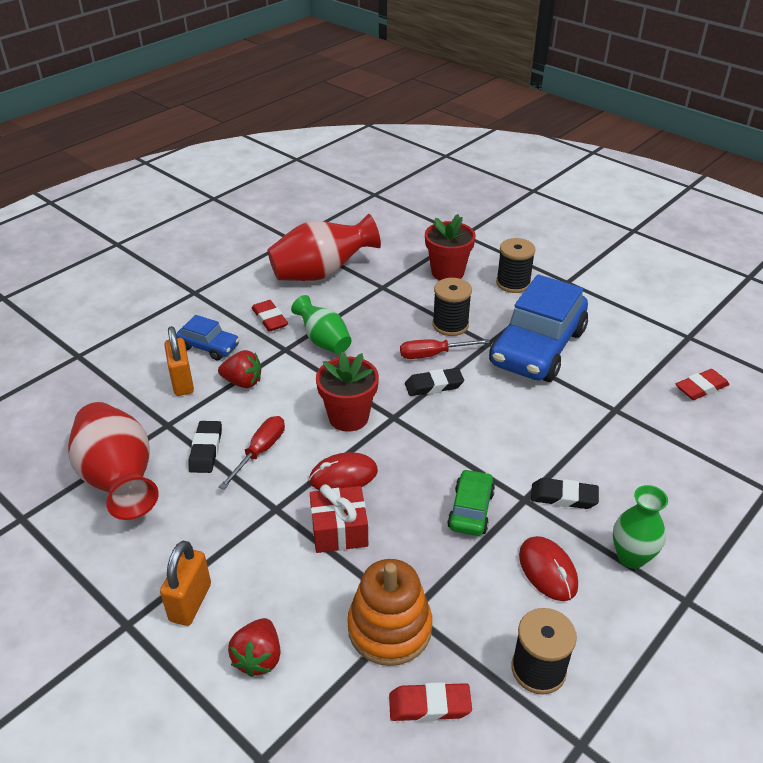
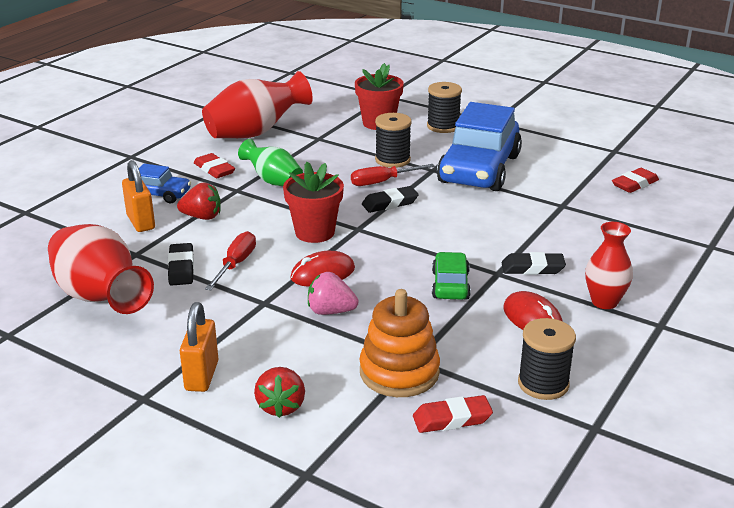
camera: 10 degrees left, 10 degrees down
red gift [310,484,368,553] -> pink strawberry [308,272,359,315]
green vase [613,485,668,569] -> red vase [585,222,633,309]

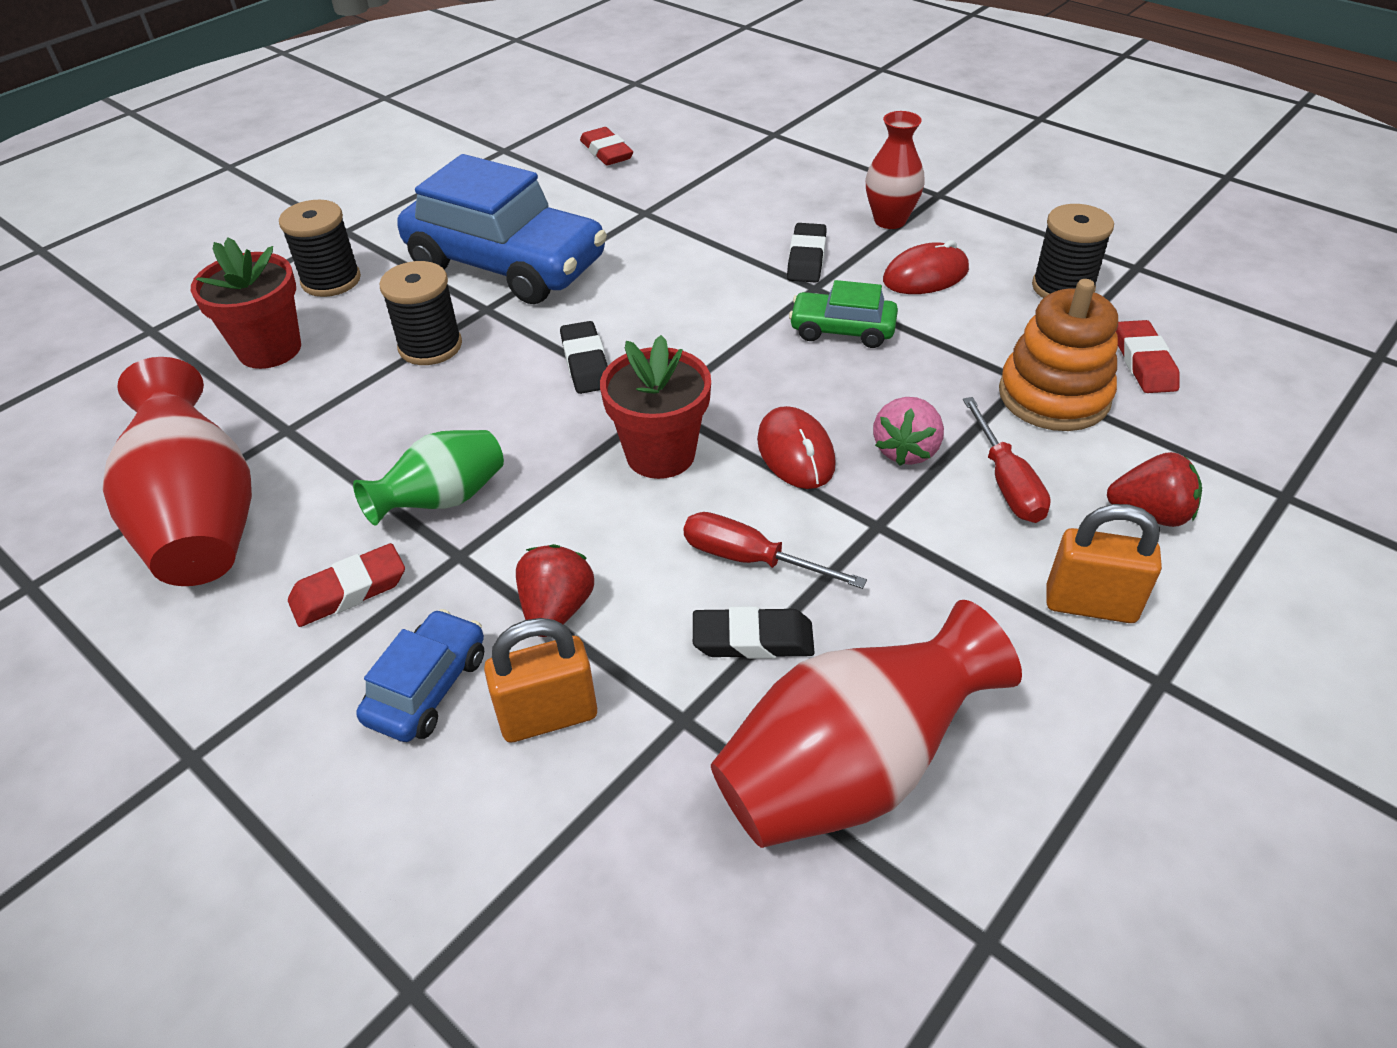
camera: 80 degrees left, 15 degrees up
red screwdriver [351,164,435,186] -> red screwdriver moved to [963,397,1051,523]

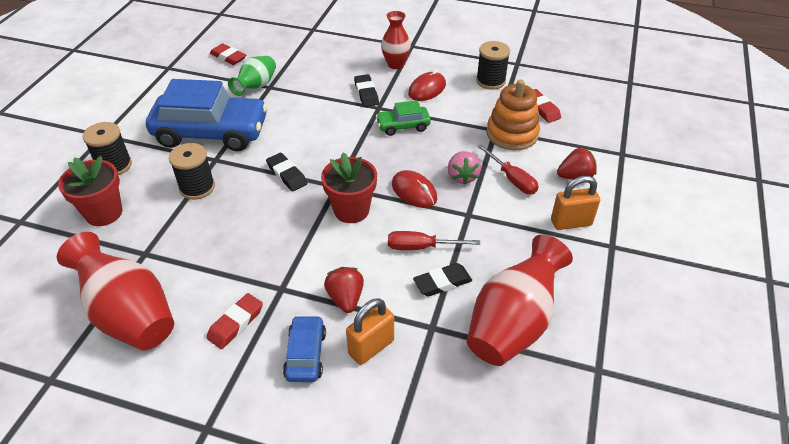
camera: 25 degrees left, 0 degrees up
green vase [353,430,504,526] -> green vase moved to [228,56,276,96]

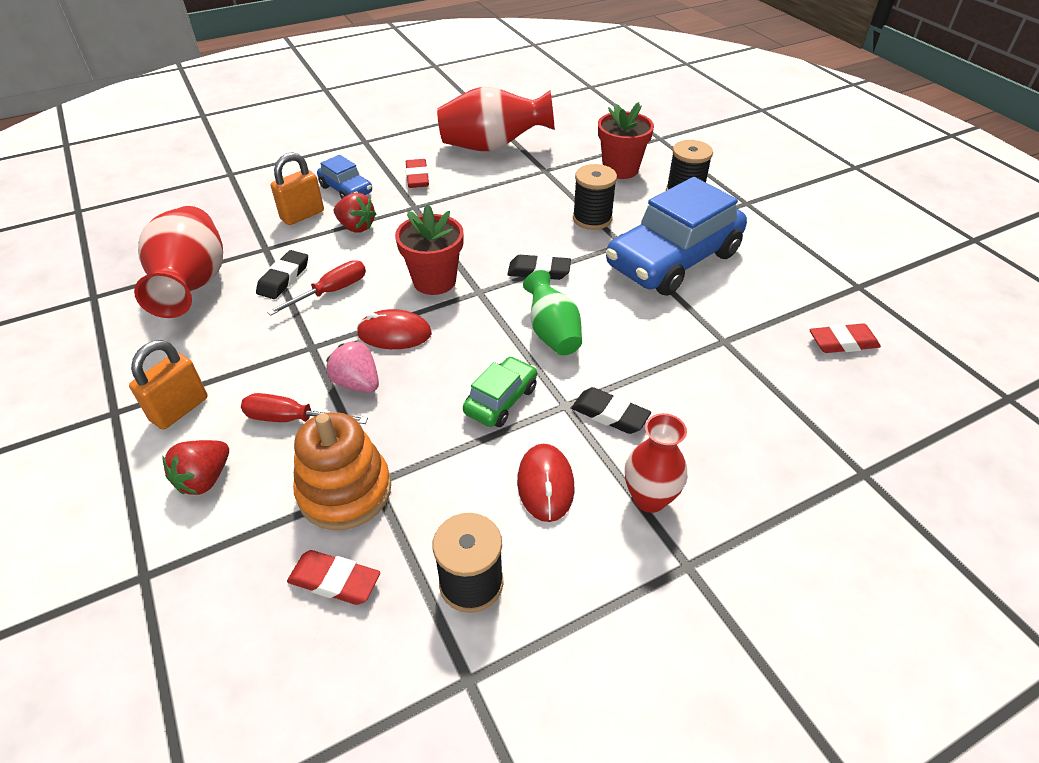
camera: 135 degrees right, 0 degrees up
green vase [228,56,276,96] -> green vase moved to [523,270,582,355]
orange padlock [346,298,394,365] -> orange padlock turned 45 degrees clockwise [271,152,324,225]

